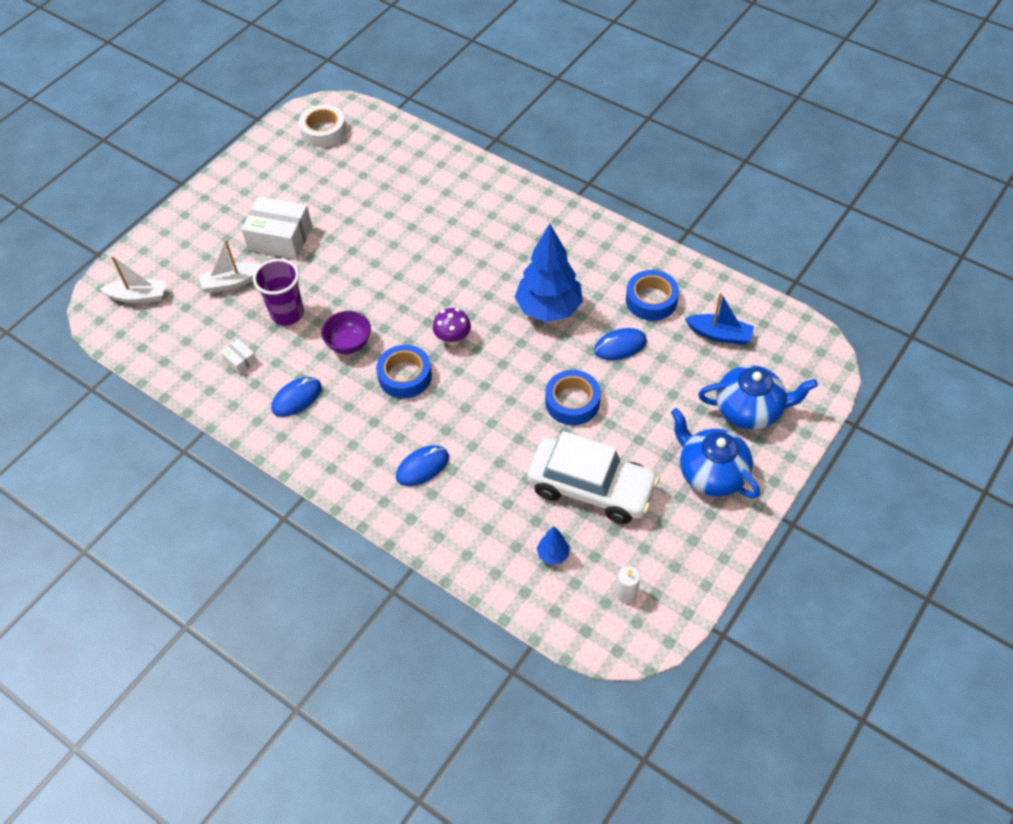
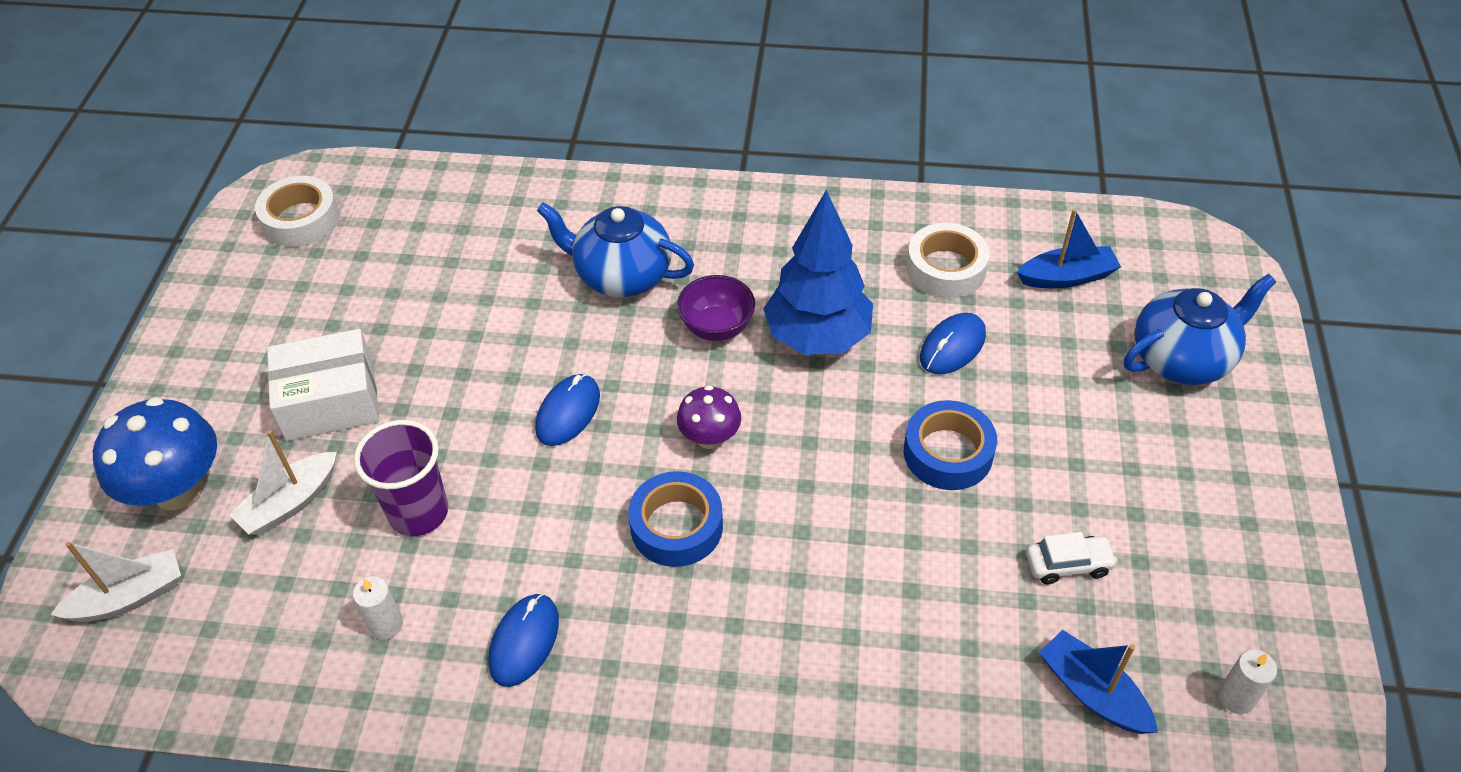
camera: 30 degrees left, 5 degrees down
white box [221,339,257,375] -> white candle [353,576,403,640]
purple bowl [321,311,371,354] -> purple bowl moved to [677,275,755,341]
blue mouse [396,445,449,486] -> blue mouse moved to [535,374,600,446]
white car [527,431,660,524] -> white car [1026,532,1118,584], size x0.41
blue tree [537,527,570,565] -> blue boat [1039,630,1158,734]
blue tape [626,270,679,321] -> white tape [906,223,990,298]
blue teapot [671,408,760,499] -> blue teapot moved to [537,202,694,297]
none -> blue mushroom [93,397,217,510]

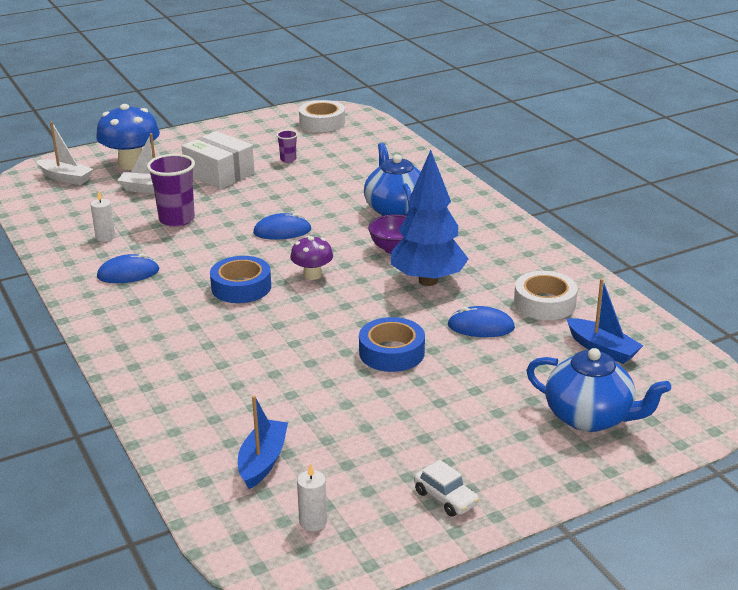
camera: 55 degrees right, 20 degrees down
white car [1026,532,1118,584] -> white car moved to [414,460,479,517]
none -> purple cup [277,130,298,163]

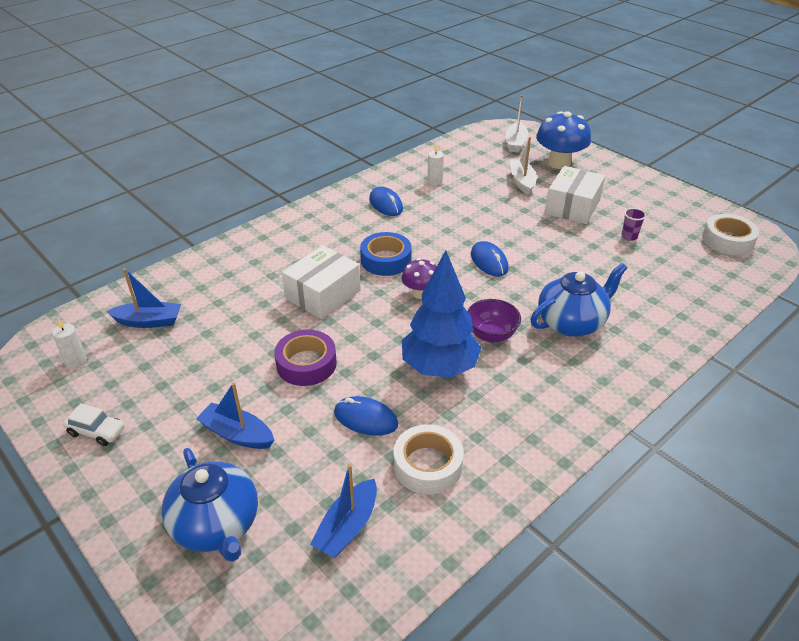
camera: 75 degrees right, 10 degrees up
purple cup [147,154,195,227] -> none
blue tape [359,317,425,372] -> purple tape [274,330,337,386]
white car [414,460,479,517] -> white car turned 105 degrees counterclockwise [63,403,125,446]
blue mouse [448,306,515,337] -> blue mouse turned 60 degrees counterclockwise [334,396,398,436]
blue teapot [526,348,671,432] -> blue teapot turned 45 degrees counterclockwise [162,448,258,562]
none -> blue boat [196,382,274,449]
none -> white box [282,245,361,319]

